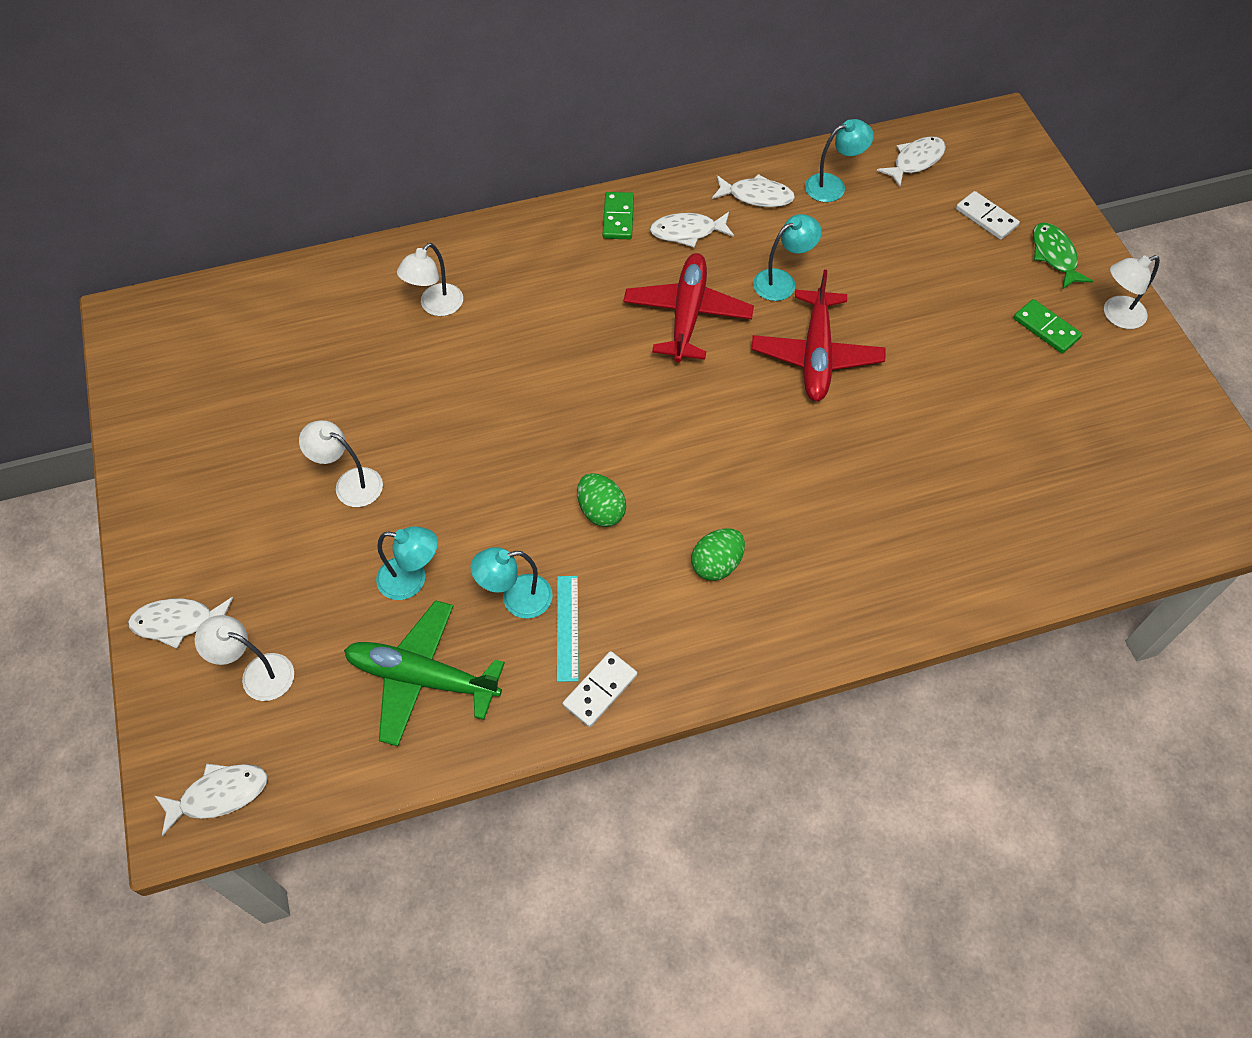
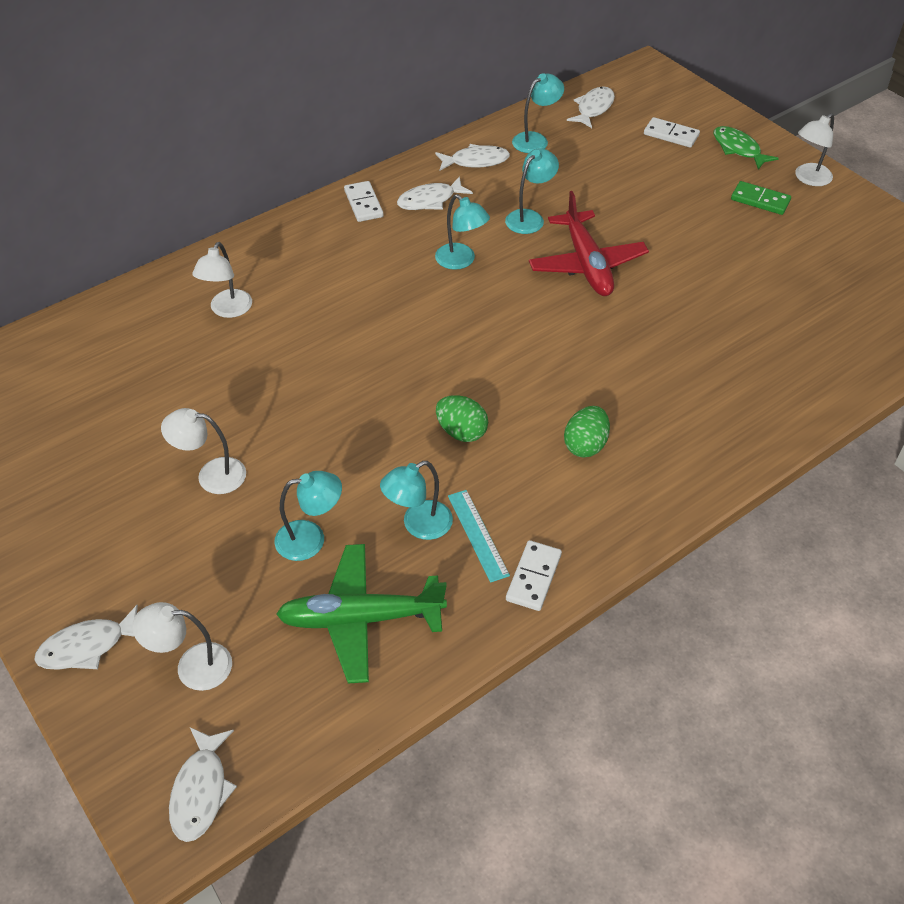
camera: 20 degrees left, 10 degrees down
white fish [154,764,267,836] -> white fish turned 135 degrees clockwise [169,727,237,842]
green domino [603,192,634,239] -> white domino [344,181,384,222]
red plane [623,253,754,362] -> turquoise lamp [435,194,490,270]

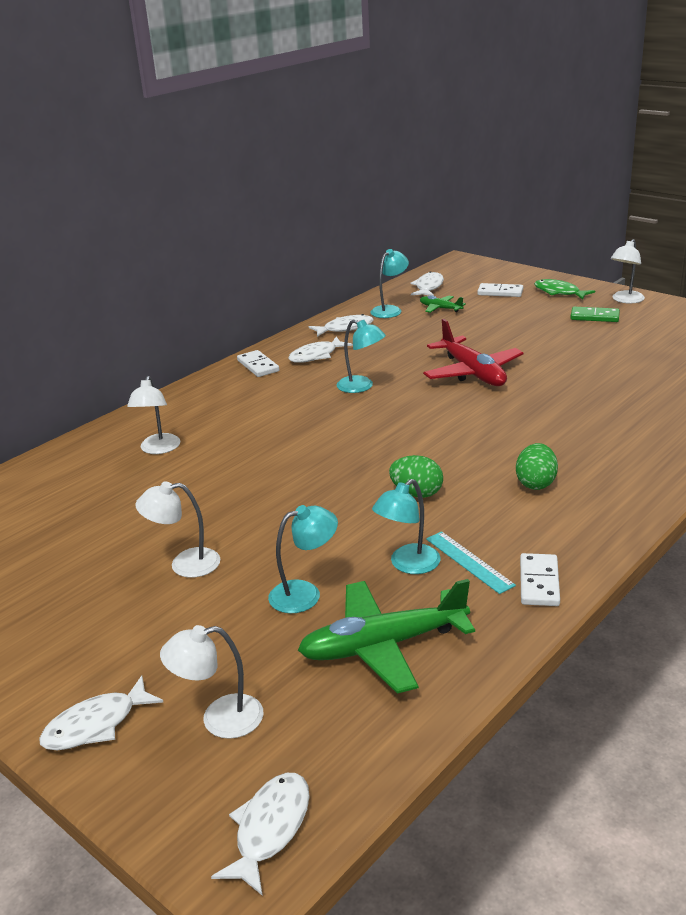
camera: 10 degrees left, 20 degrees down
white fish [169,727,237,842] -> white fish turned 150 degrees counterclockwise [211,773,310,896]
turquoise lamp [505,148,559,234] -> none
none -> green plane [420,295,466,313]

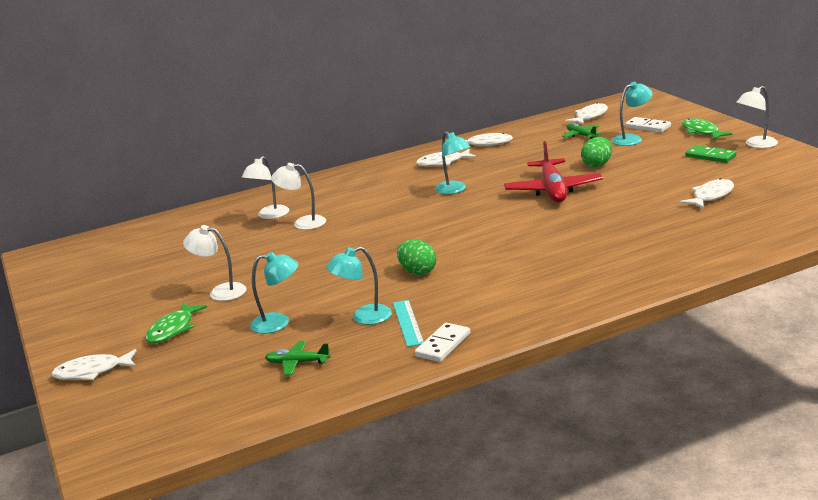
camera: 25 degrees right, 5 degrees down
white lamp [160,625,263,739] -> white lamp moved to [271,163,326,230]
white fish [211,773,310,896] -> white fish moved to [680,178,734,209]
white domino [237,350,279,377] -> none
green plane [298,579,475,694] -> green plane [265,341,331,375], size x0.50
turquoise lamp [370,249,409,318] -> turquoise lamp moved to [612,82,653,146]
green egg [516,443,558,490] -> green egg moved to [581,137,612,167]
none -> green fish [145,302,207,343]

